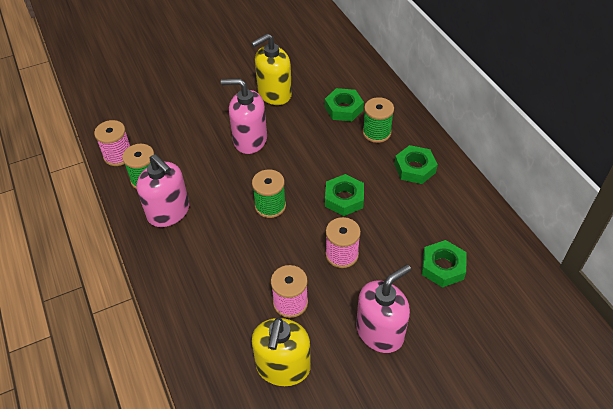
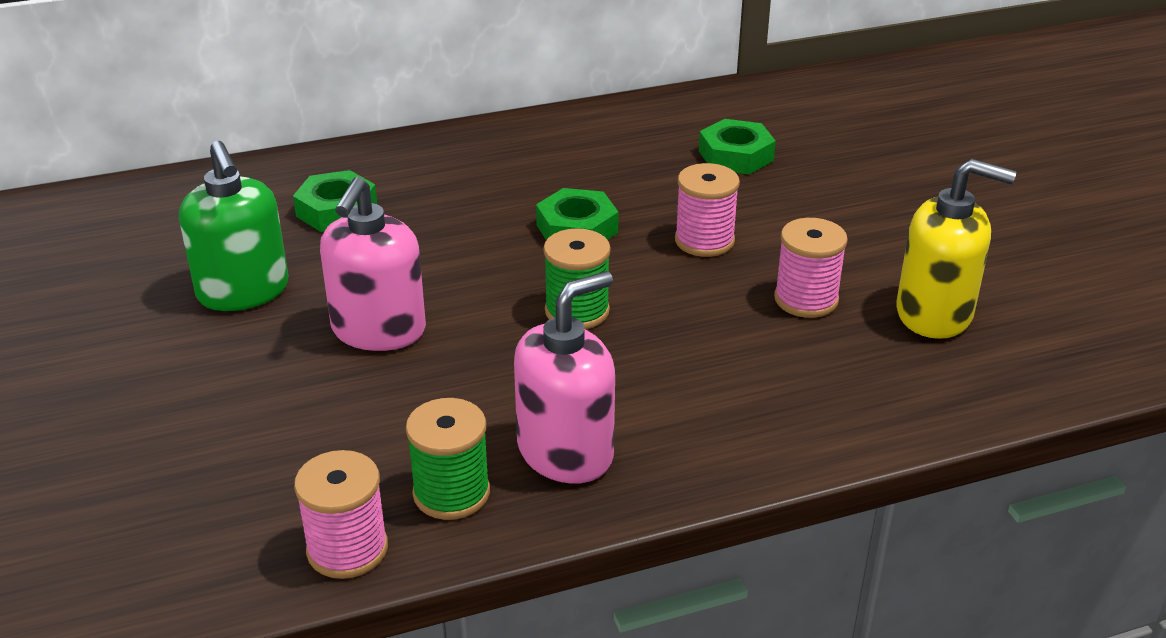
camera: 85 degrees left, 15 degrees down
yellow soap dispenser [251,33,292,105] -> green soap dispenser [179,141,289,311]
pink soap dispenser [356,264,411,353] -> none
green spool [363,97,394,143] -> none
green nut [394,145,438,184] -> none

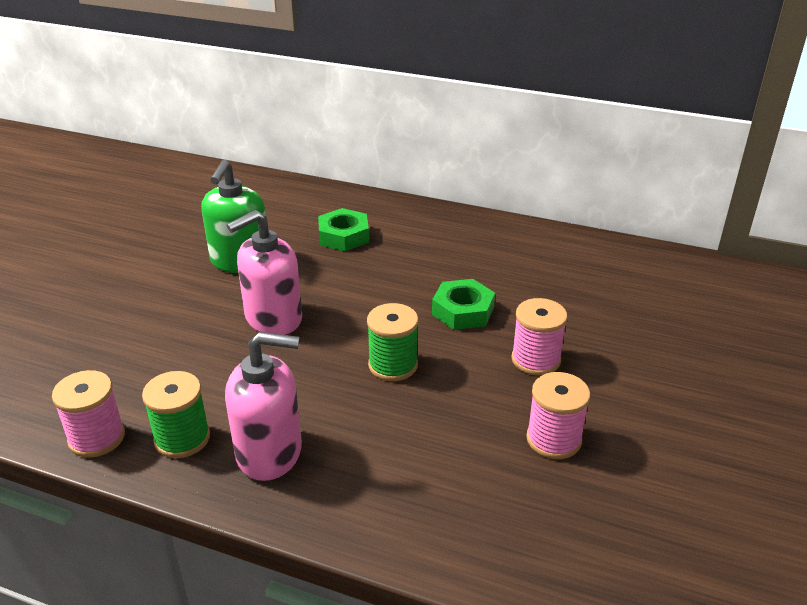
camera: 40 degrees right, 0 degrees up
green nut [699,119,776,174] -> none
yellow soap dispenser [896,159,1016,339] -> none

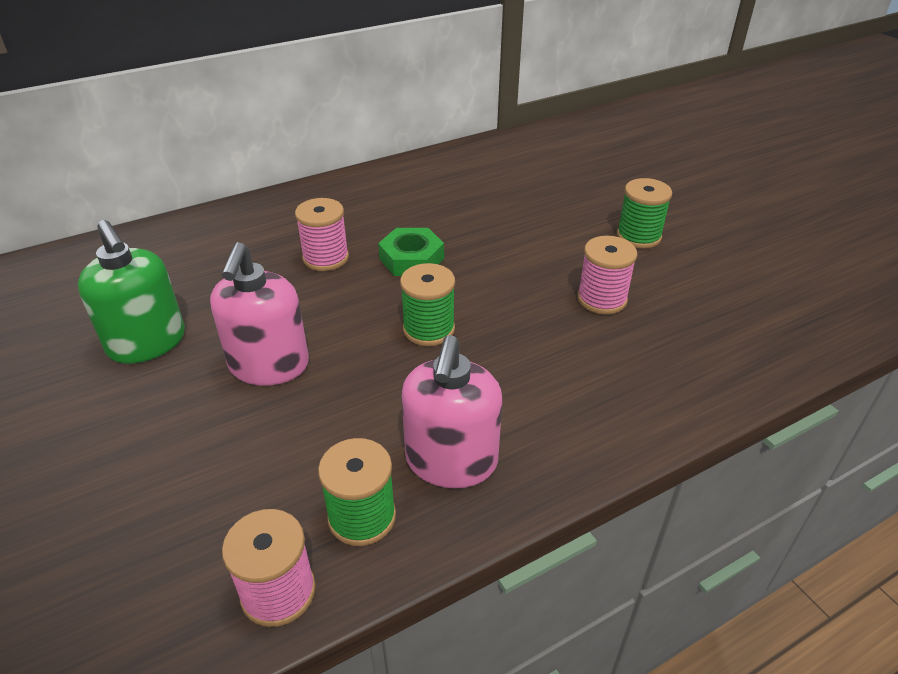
camera: 50 degrees left, 5 degrees up
pink soap dispenser [225,332,302,481] -> pink soap dispenser turned 150 degrees clockwise [402,335,502,488]
green nut [318,208,369,251] -> none
pink spool [511,298,568,376] -> pink spool moved to [295,198,349,271]
none -> green spool [617,178,672,249]

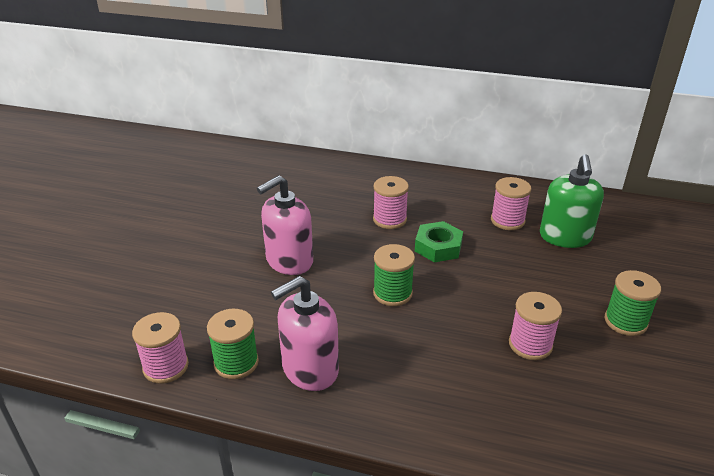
camera: 45 degrees right, 5 degrees down
green soap dispenser [78,220,185,364] -> green soap dispenser moved to [540,154,604,248]
none -> pink spool [491,177,531,230]

